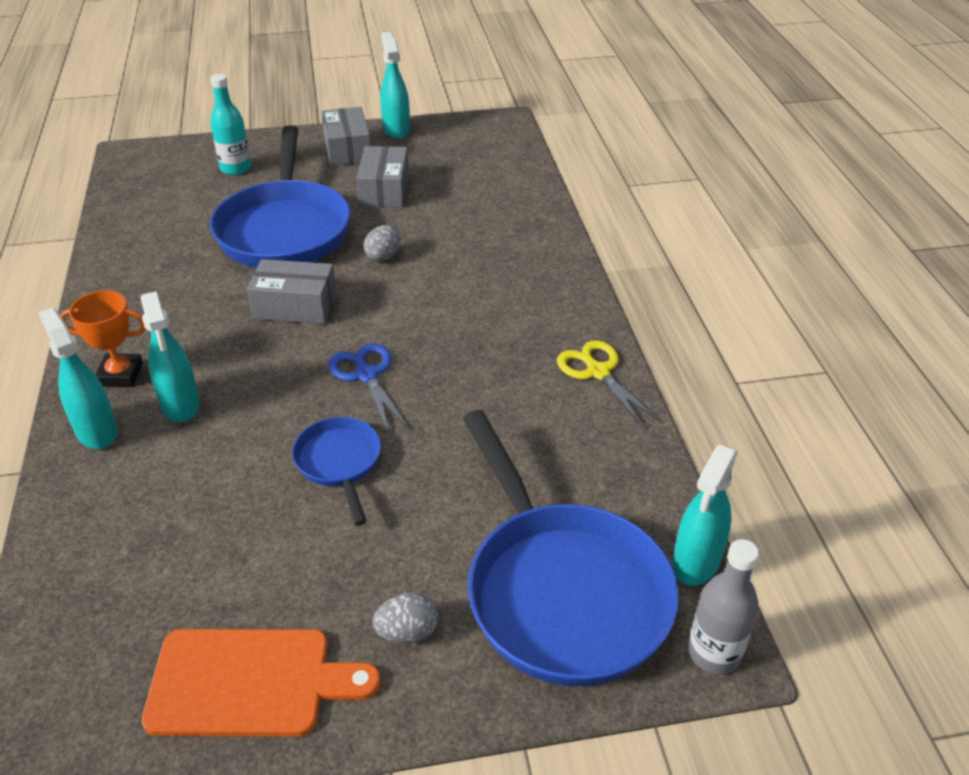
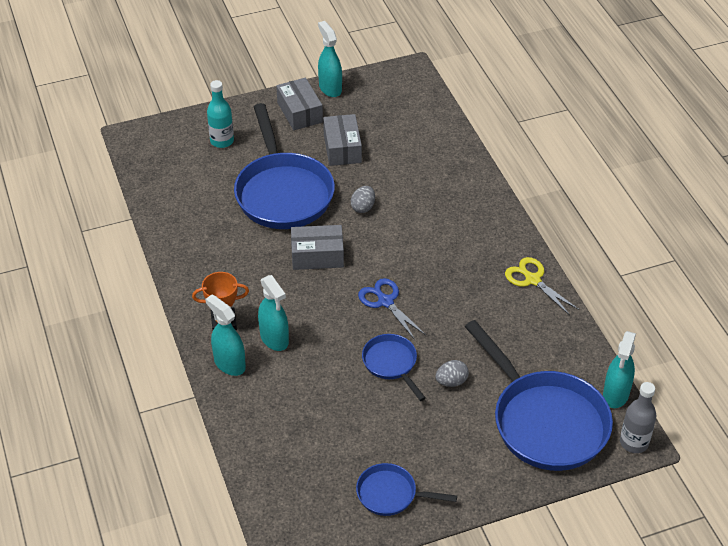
camera: 10 degrees left, 5 degrees up
orange cutting board [141,629,381,736] -> blue pan [356,463,457,516]
grey egg [372,593,438,643] -> grey egg moved to [435,360,469,387]

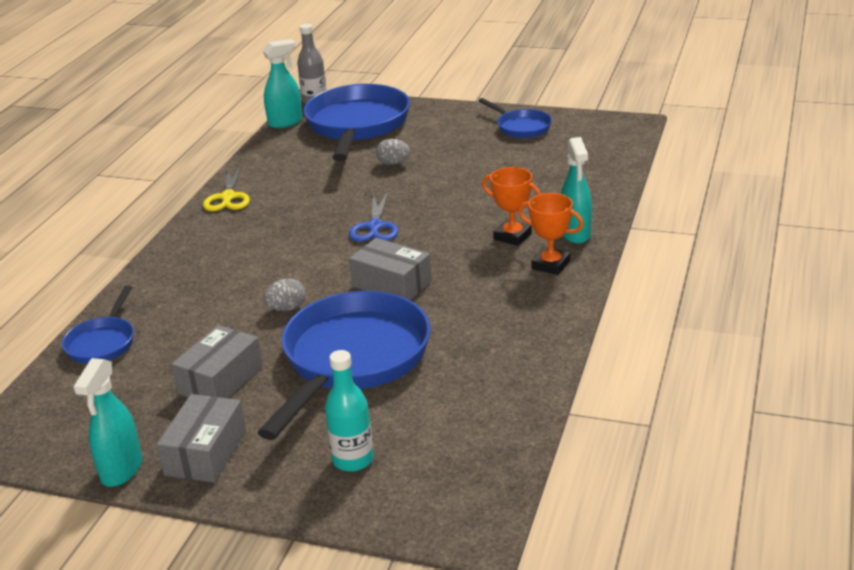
camera: 140 degrees left, 15 degrees down
turquoise spray bottle [258,275,289,351] -> orange trophy [482,167,541,246]
blue pan [362,334,426,401] -> blue pan moved to [62,286,134,364]

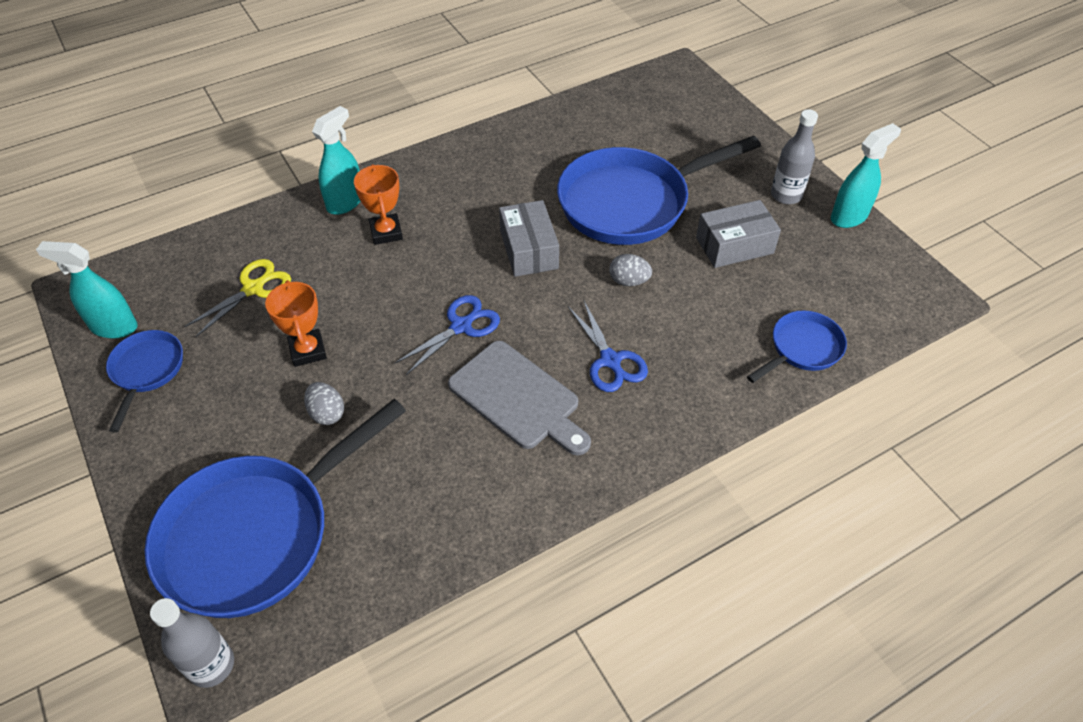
camera: 140 degrees left, 20 degrees up
grey box [156,394,246,483] -> grey bottle [771,109,818,204]
yellow scissors [203,165,250,211] -> yellow scissors moved to [184,259,291,337]
turquoise spray bottle [262,39,302,128] -> turquoise spray bottle moved to [36,241,138,339]
turquoise bottle [325,350,374,472] -> none
orange trophy [518,193,584,275] -> orange trophy moved to [265,280,327,367]
none -> grey cutting board [448,341,591,455]
none -> blue scissors [568,301,648,392]

